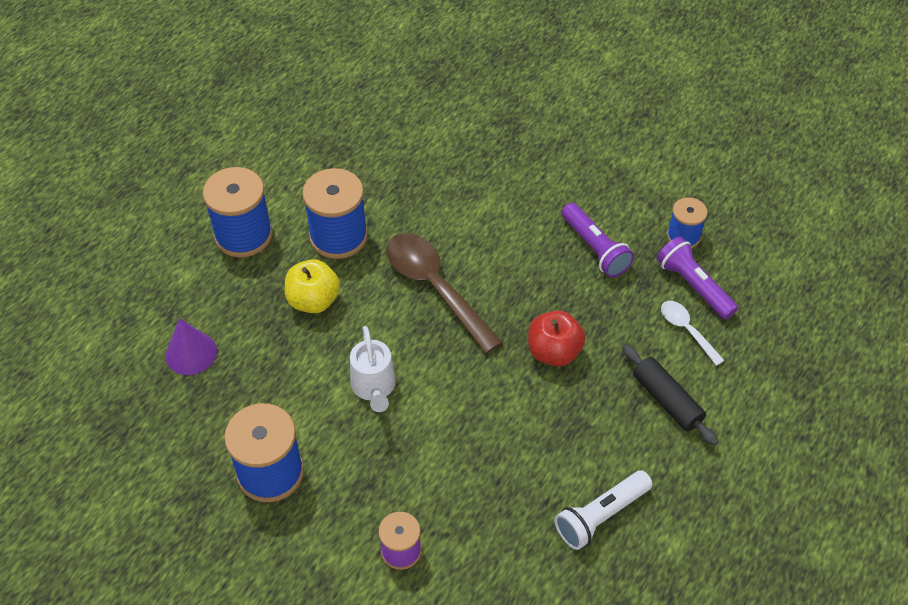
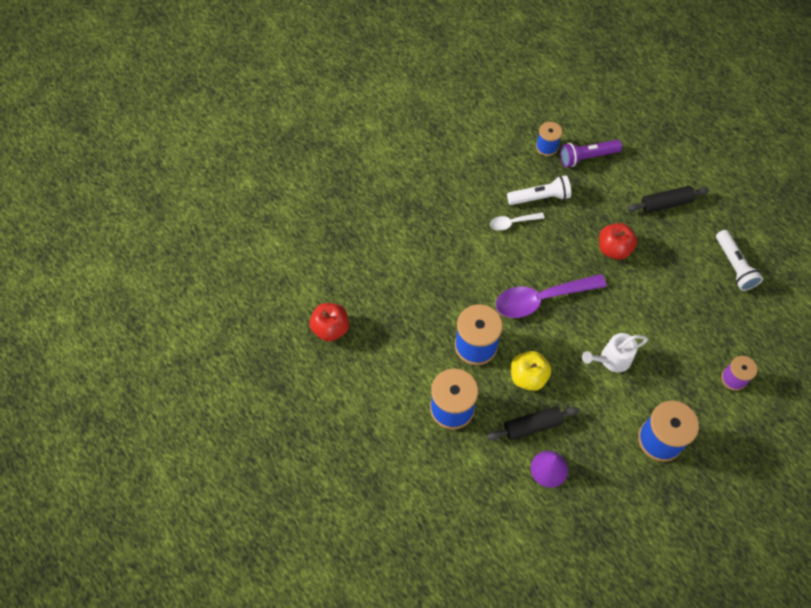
camera: 70 degrees left, 10 degrees up
white watering can [350,326,396,412] -> white watering can turned 150 degrees clockwise [582,333,648,372]
brown spoon [386,233,503,354] -> purple spoon [496,274,607,318]
purple flashlight [562,203,634,277] -> white flashlight [507,175,571,205]
white spoon [661,301,725,366] -> white spoon moved to [490,213,544,231]
none -> red apple [310,303,349,341]
none -> black rolling pin [487,406,579,440]

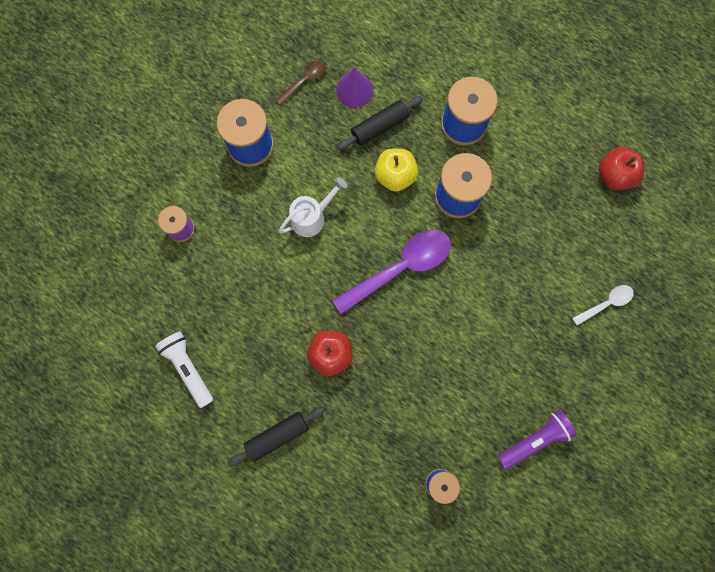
camera: 165 degrees right, 15 degrees up
white spoon [490,213,544,231] -> white spoon moved to [572,285,634,326]
white flashlight [507,175,571,205] -> none
purple flashlight [560,140,622,167] -> purple flashlight moved to [498,410,577,470]
none -> brown spoon [275,60,326,106]

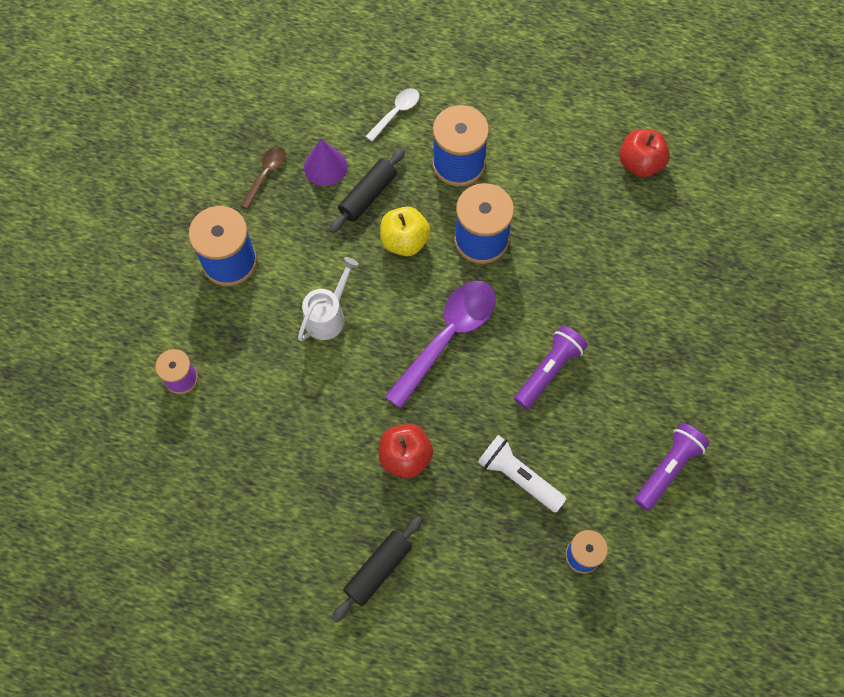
camera: 20 degrees left, 10 degrees down
white flashlight [155,332,213,408] -> white flashlight moved to [478,435,566,512]
white spoon [572,285,634,326] -> white spoon moved to [365,88,419,142]
none -> purple flashlight [514,326,588,409]

